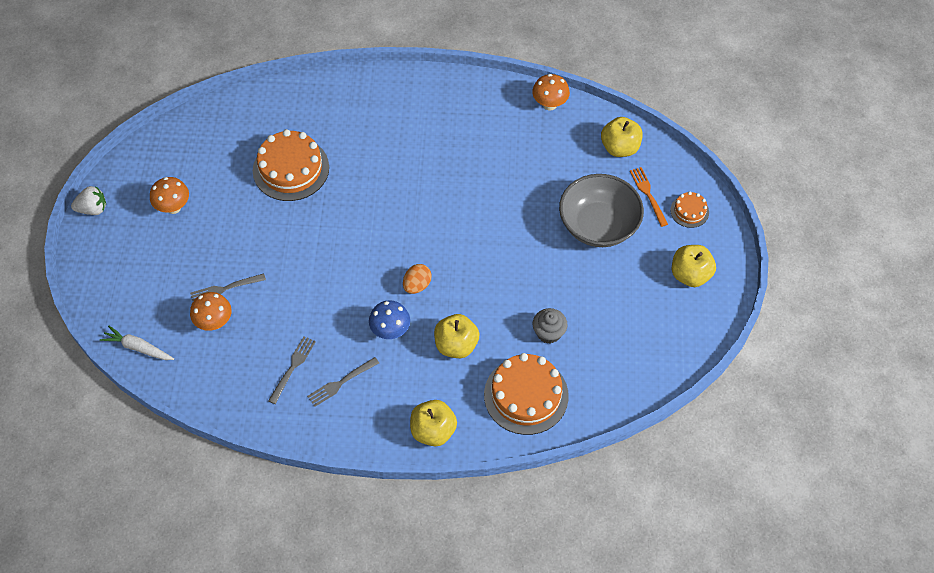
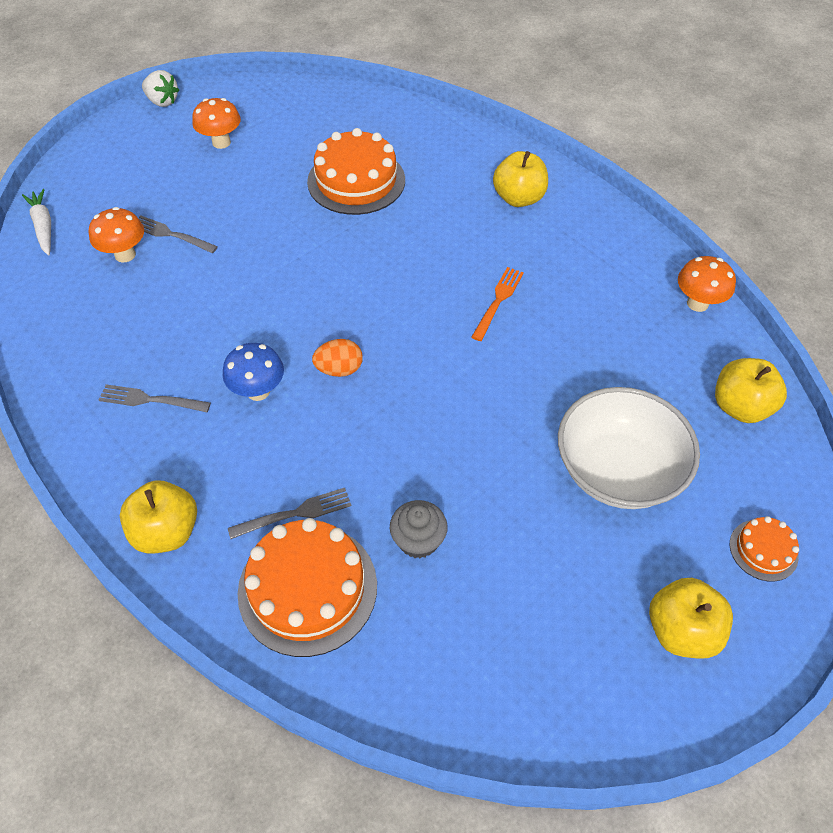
camera: 45 degrees right, 5 degrees down
grey fork [268,336,316,404] -> grey fork moved to [228,488,351,539]
yellow apple [434,314,480,358] -> yellow apple moved to [493,151,548,207]
grey bowl [559,174,644,247] -> white bowl [558,387,700,509]
orange fork [630,167,668,227] -> orange fork moved to [471,267,524,341]

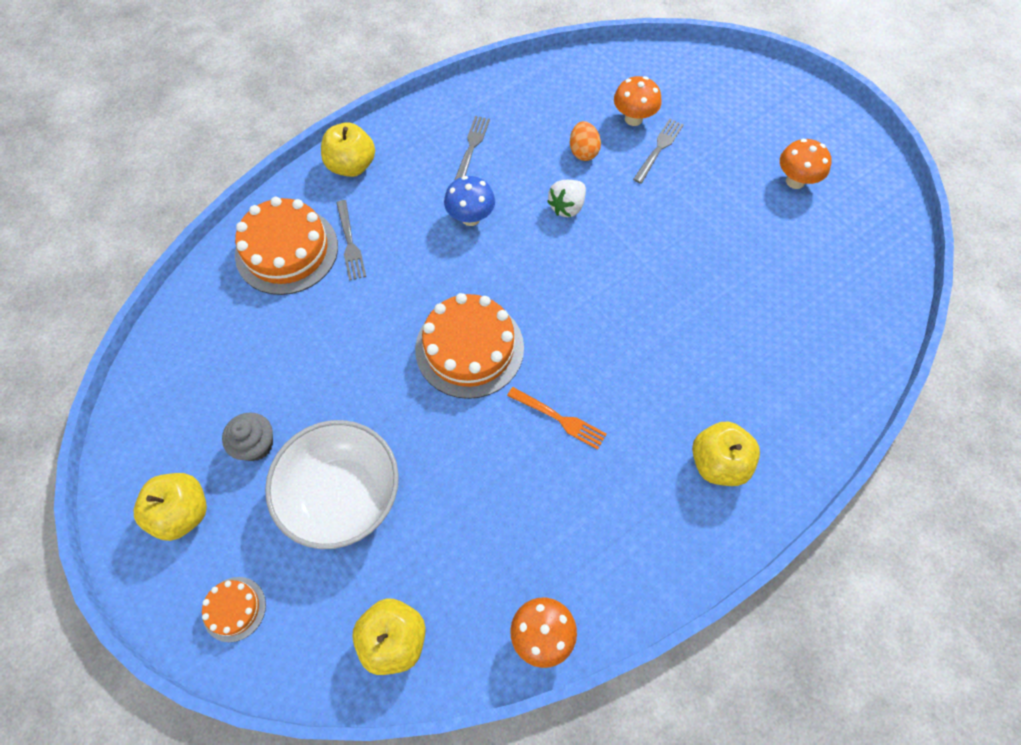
camera: 95 degrees right, 10 degrees up
white carrot [22,189,51,256] -> none
white strawberry [142,70,179,107] -> white strawberry moved to [547,180,586,217]
orange cake [307,128,405,215] -> orange cake moved to [415,293,524,399]
orange egg [312,339,363,377] -> orange egg moved to [570,121,601,161]
grey cupcake [390,500,447,558] -> grey cupcake moved to [222,412,273,461]

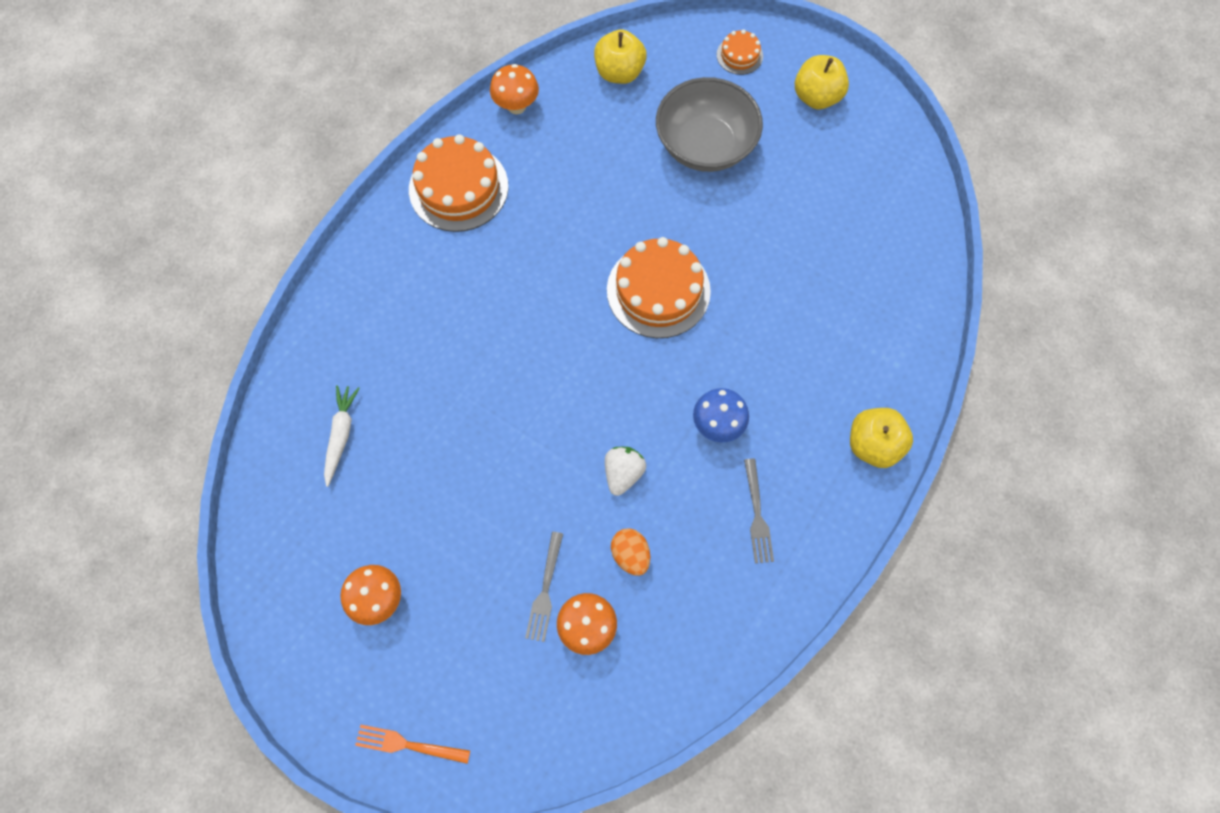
camera: 160 degrees right, 5 degrees up
grey cupcake [222,412,273,461] -> none
orange cake [235,197,338,295] -> orange cake moved to [409,134,508,232]
white bowl [265,420,399,549] -> grey bowl [656,77,763,172]
grey fork [336,200,366,281] -> none
orange fork [507,387,607,450] -> orange fork moved to [355,725,470,764]
yellow apple [692,422,760,486] -> none
none -> white carrot [324,385,360,487]

